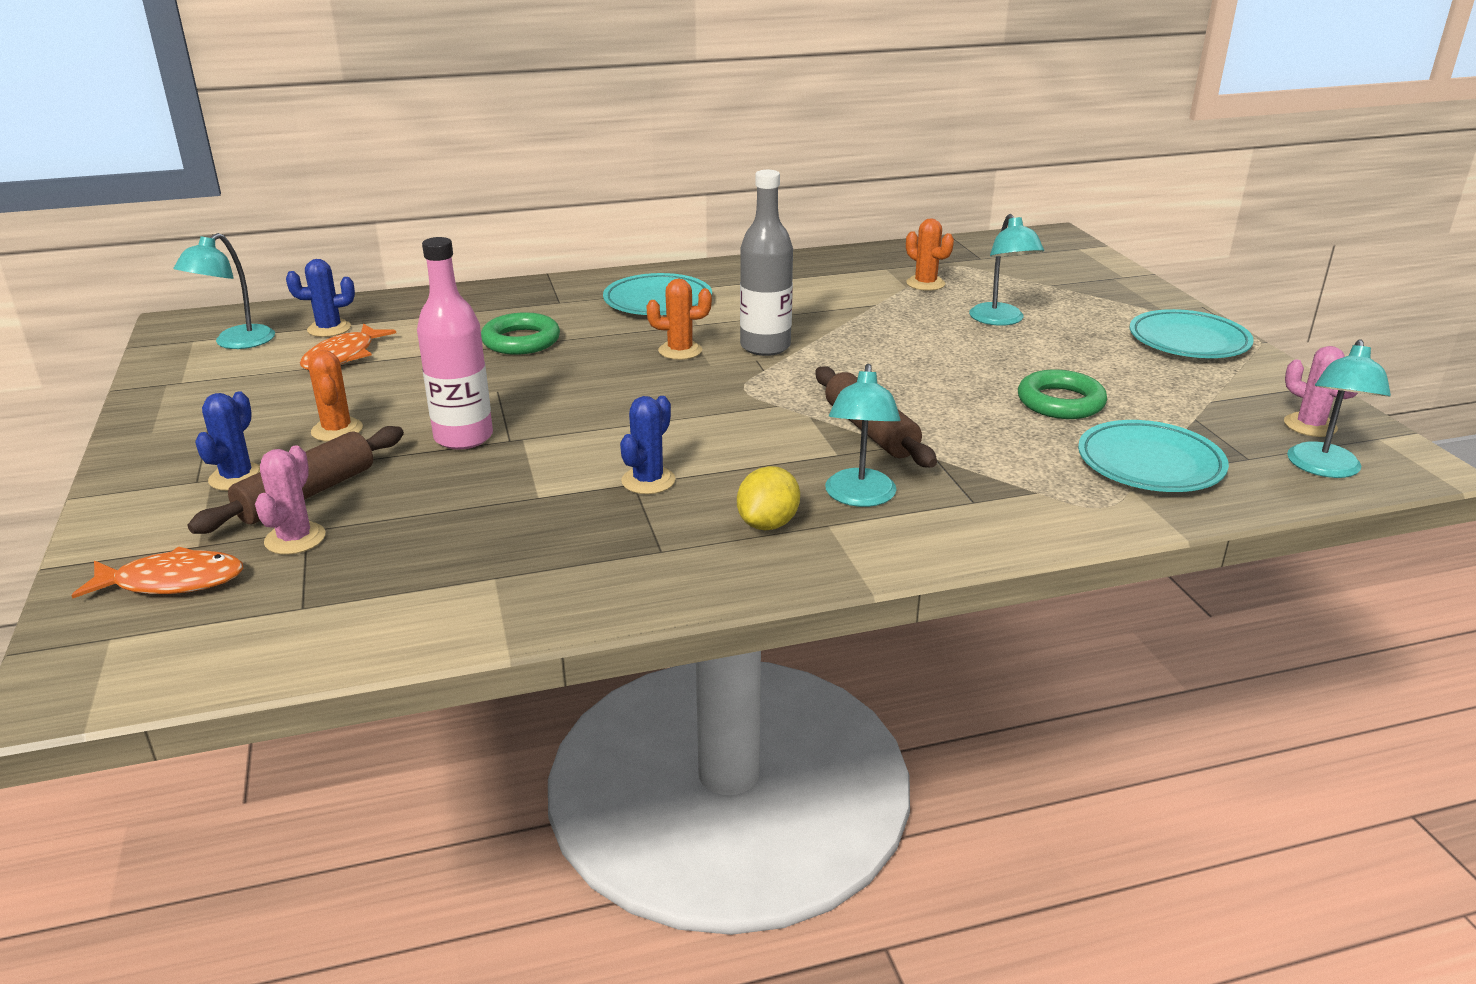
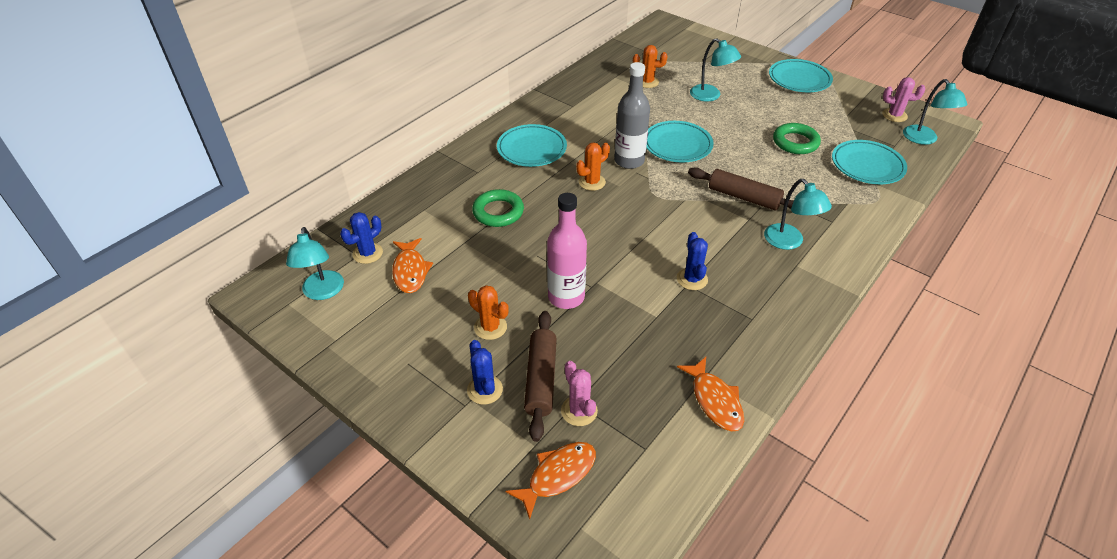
camera: 35 degrees left, 15 degrees up
yellow lemon [737,466,800,530] -> none
none -> turquoise plate [646,121,714,162]
none -> orange fish [677,357,744,431]

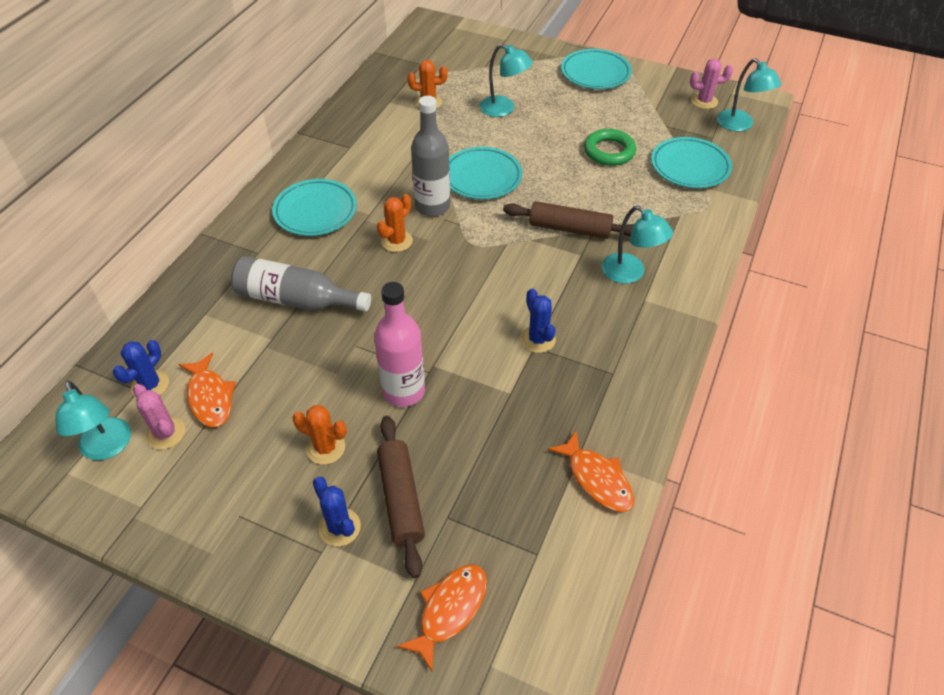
camera: 15 degrees left, 5 degrees up
green ring [472,189,524,227] -> grey bottle [231,256,371,311]
pink cactus [561,361,598,426] -> pink cactus moved to [133,384,185,450]

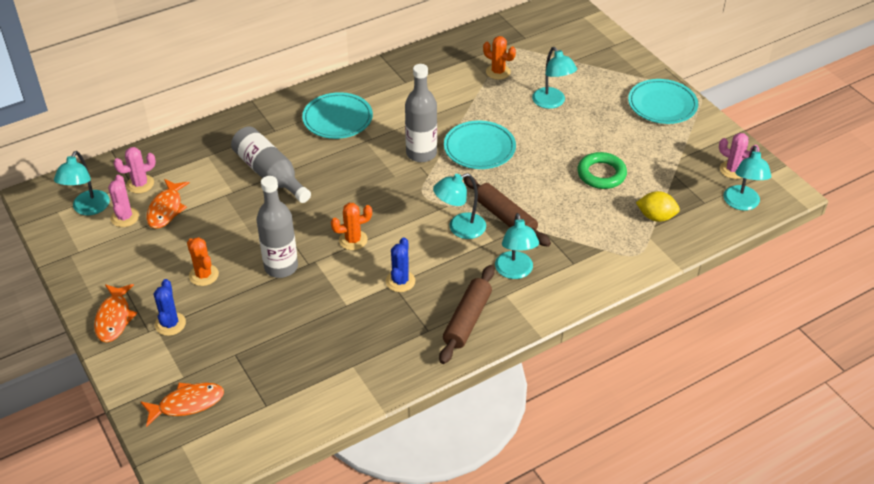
camera: 35 degrees right, 5 degrees down
blue cactus [113,340,169,396] -> pink cactus [113,147,156,193]
pink bottle [374,282,425,407] -> grey bottle [257,176,298,278]
orange cactus [377,194,413,252] -> orange cactus moved to [331,203,372,250]
brown rolling pin [377,416,425,578] -> brown rolling pin moved to [439,265,495,364]
orange fish [548,431,634,512] -> orange fish moved to [94,284,137,342]
turquoise plate [651,137,732,188] -> yellow lemon [636,191,680,222]
none -> turquoise lamp [433,173,486,239]

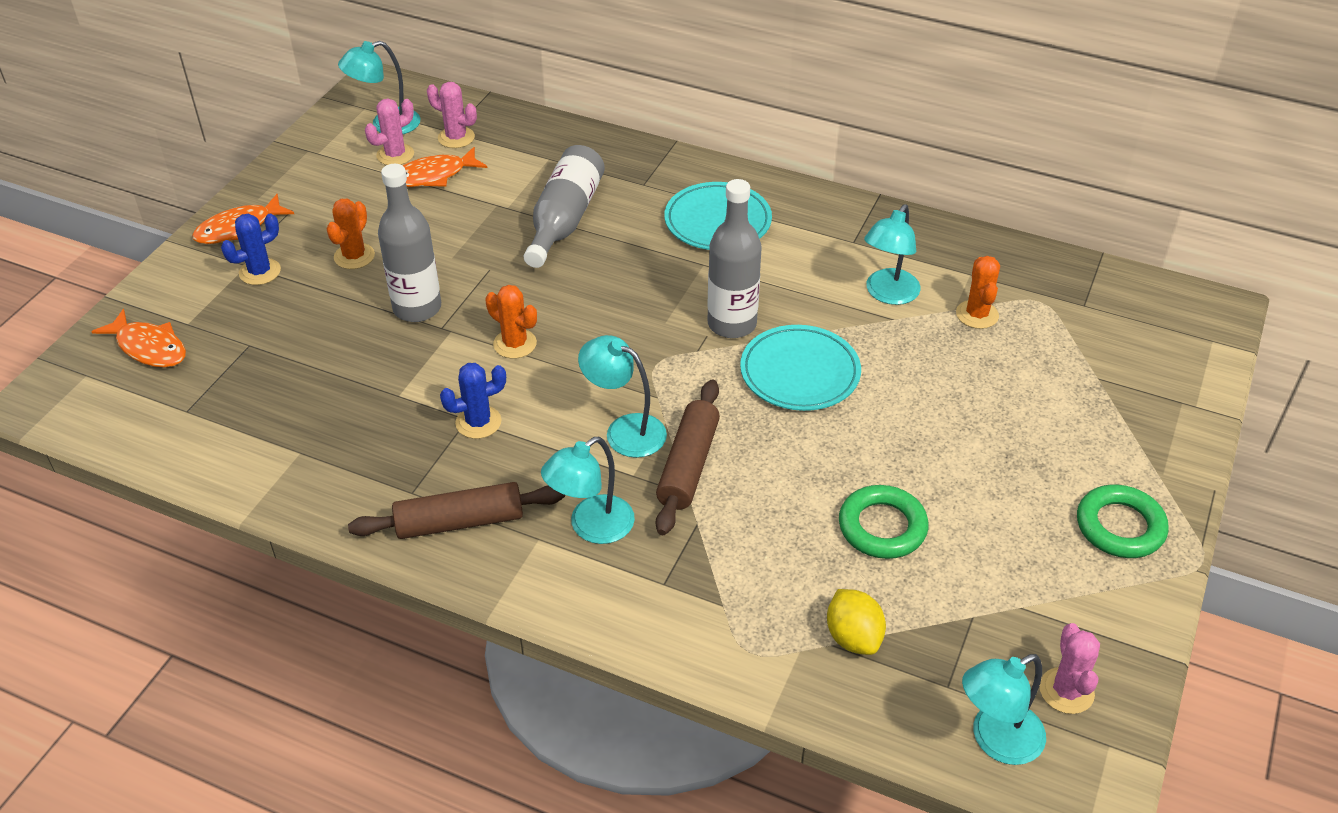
camera: 55 degrees right, 0 degrees up
turquoise lamp [532,47,577,109] -> turquoise lamp moved to [864,204,921,305]
turquoise plate [628,79,698,124] -> green ring [1077,485,1169,558]

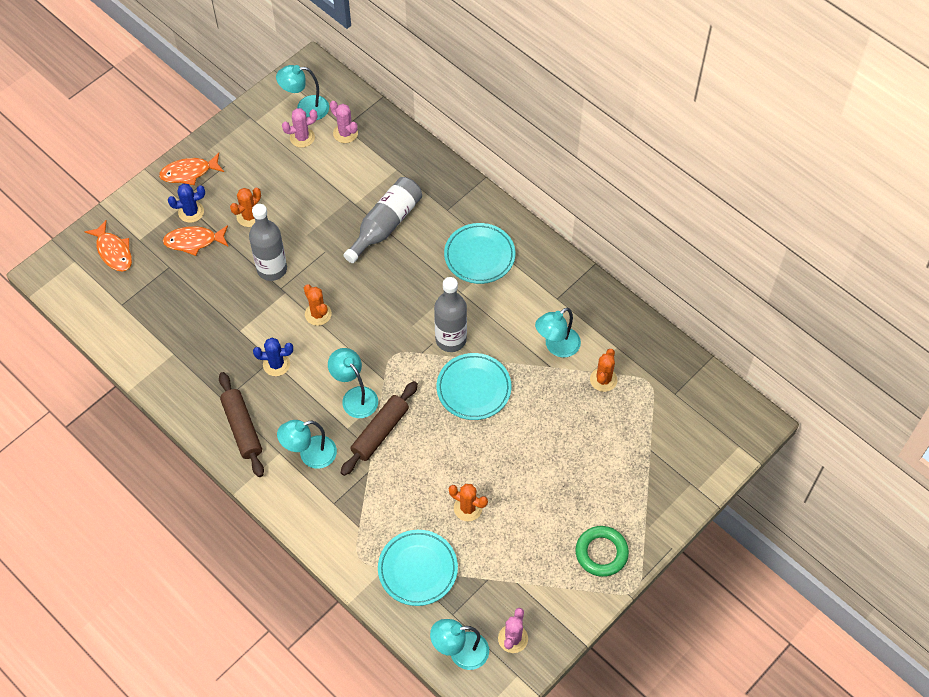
camera: 20 degrees right, 15 degrees up
brown rolling pin [348,482,565,539] -> brown rolling pin turned 60 degrees clockwise [219,372,264,477]
orange fish [402,147,487,187] -> orange fish moved to [163,225,229,256]
yellow lemon [827,589,886,655] -> turquoise plate [378,530,458,606]
green ring [839,485,929,559] -> orange cactus [449,484,488,521]

